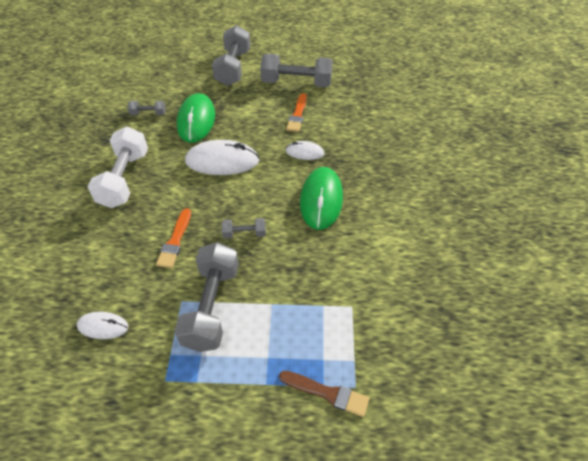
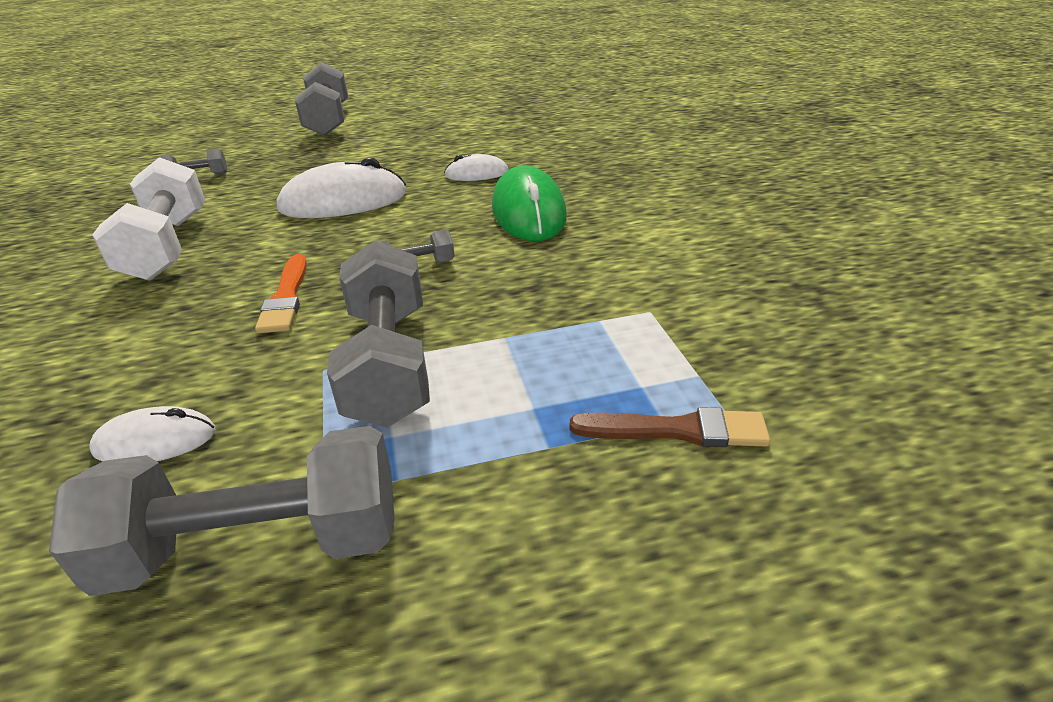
camera: 15 degrees left, 15 degrees down
green mouse [177,93,215,143] -> none
grey dumbbell [260,54,333,87] -> grey dumbbell moved to [49,426,395,596]
orange brush [286,93,307,132] -> none

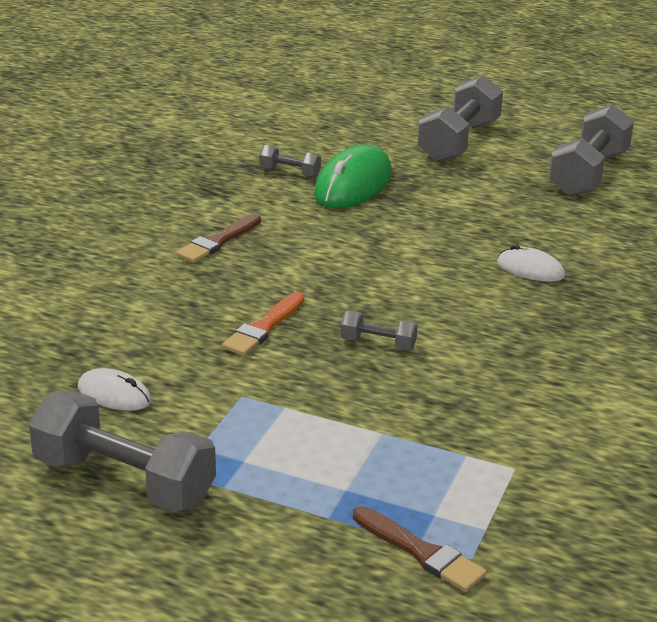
camera: 35 degrees right, 5 degrees down
white dumbbell [92,157,205,281] -> brown brush [176,214,261,263]
white mouse [277,157,406,218] -> none
grey dumbbell [327,240,430,428] -> grey dumbbell moved to [549,104,634,197]
green mouse [492,165,567,241] -> green mouse moved to [314,145,392,208]

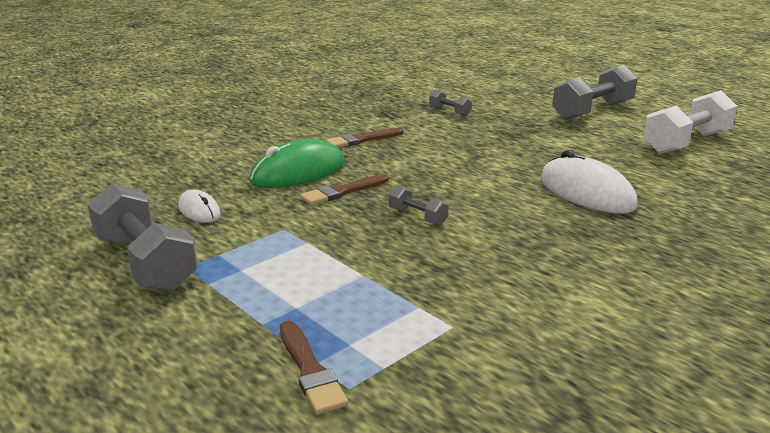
camera: 25 degrees right, 5 degrees down
orange brush [222,292,304,356] -> brown brush [300,174,389,205]
green mouse [314,145,392,208] -> green mouse moved to [249,139,344,188]
white mouse [497,245,565,282] -> white mouse [540,150,638,214], size x1.85
grey dumbbell [549,104,634,197] -> white dumbbell [644,90,737,154]

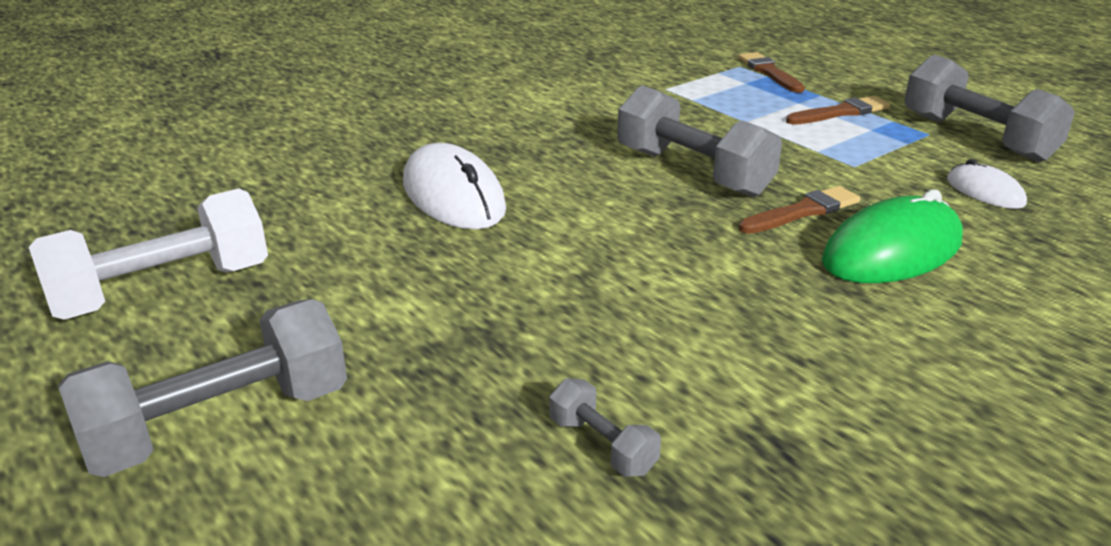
camera: 175 degrees left, 5 degrees up
brown brush [325,128,404,147] -> brown brush moved to [786,96,890,125]
grey dumbbell [389,185,449,226] -> grey dumbbell [617,85,782,197], size x2.12

